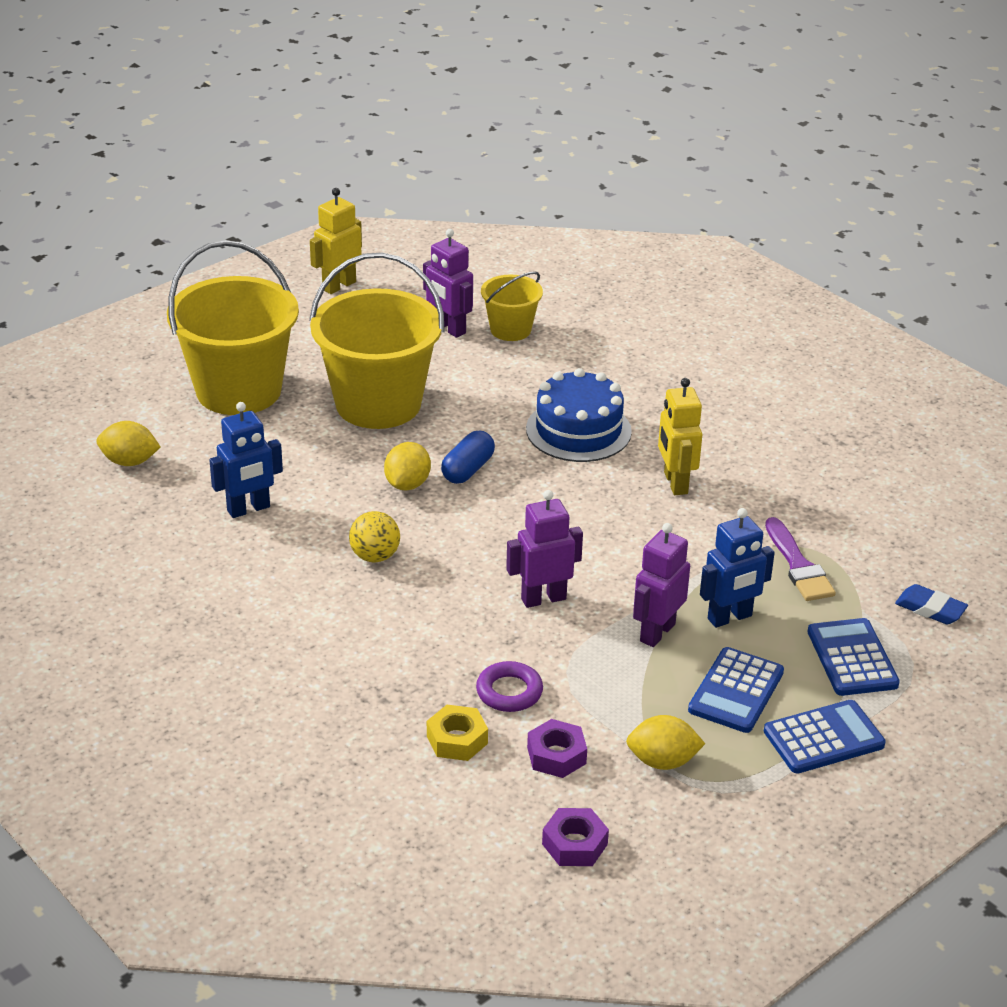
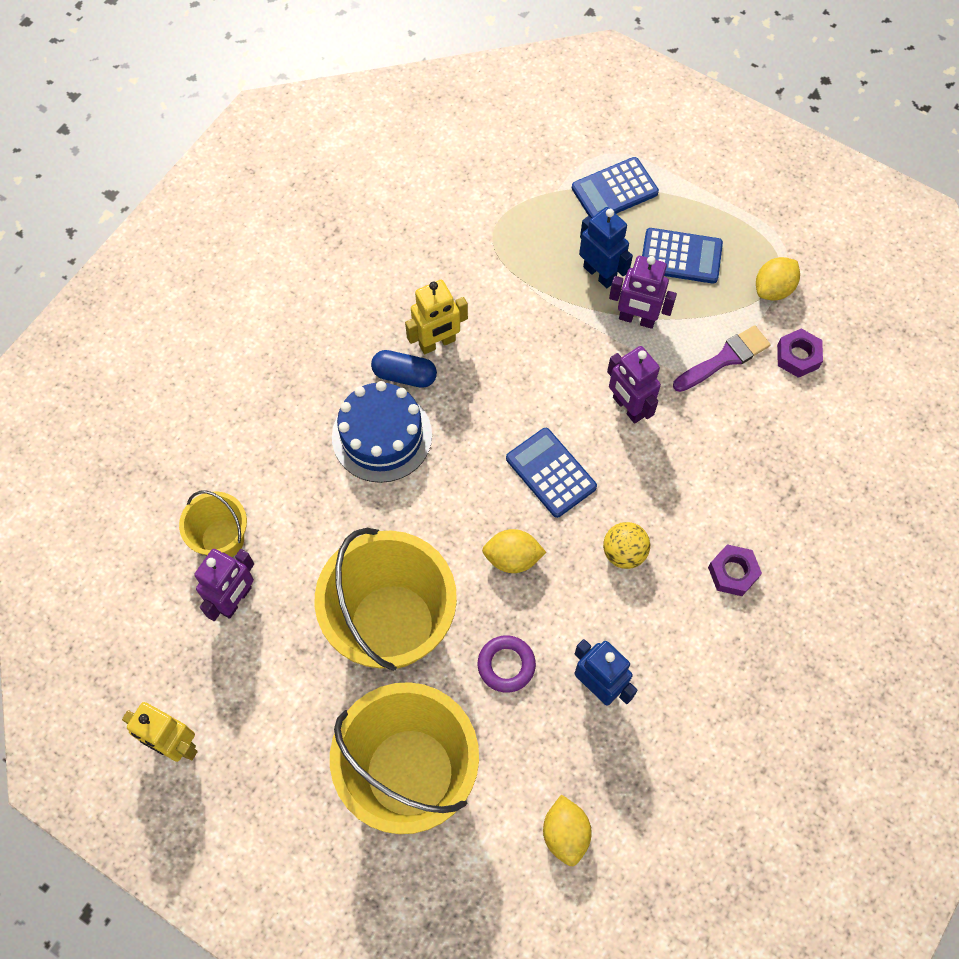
camera: 105 degrees left, 30 degrees up
yellow nut [427,705,488,761] -> none
blue capsule [441,431,495,484] -> blue capsule moved to [371,350,437,388]
purple ring [476,661,543,712] -> purple ring moved to [478,635,536,693]
purple nut [542,808,609,866] -> purple nut moved to [708,544,762,596]
yellow lemon [626,715,705,770] -> yellow lemon turned 60 degrees clockwise [756,257,800,301]
blue calculator [764,700,886,774] -> blue calculator moved to [506,428,597,518]
purple brush [765,517,836,601] -> purple brush moved to [673,325,771,392]
blue eraser [895,584,968,624] -> none

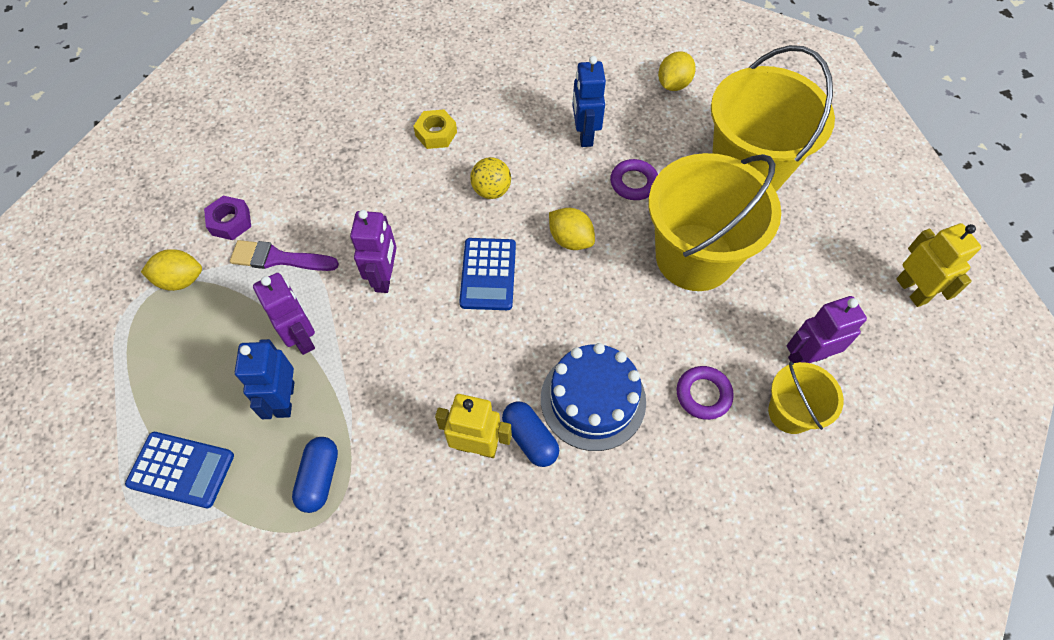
camera: 140 degrees left, 5 degrees down
blue calculator [642,228,723,284] -> none
purple nut [708,544,762,596] -> yellow nut [413,109,457,149]
none -> blue capsule [292,437,338,513]
none -> purple ring [677,366,734,420]

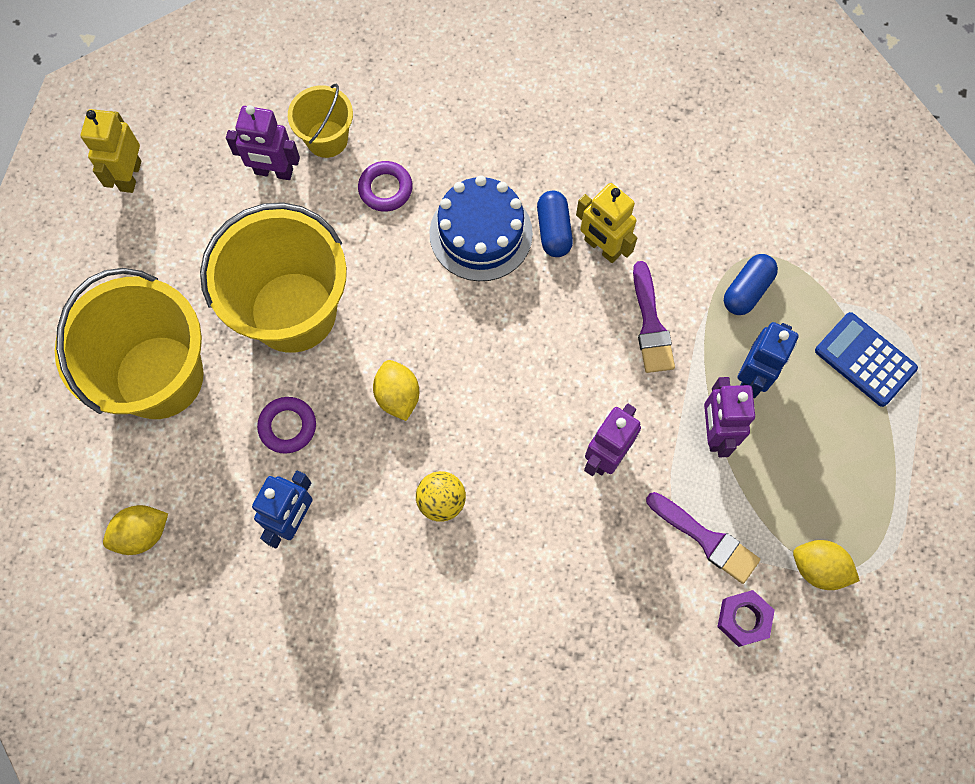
camera: 150 degrees left, 10 degrees up
yellow nut [413,109,457,149] -> none
blue calculator [459,238,516,310] -> none
none -> purple brush [633,261,675,373]

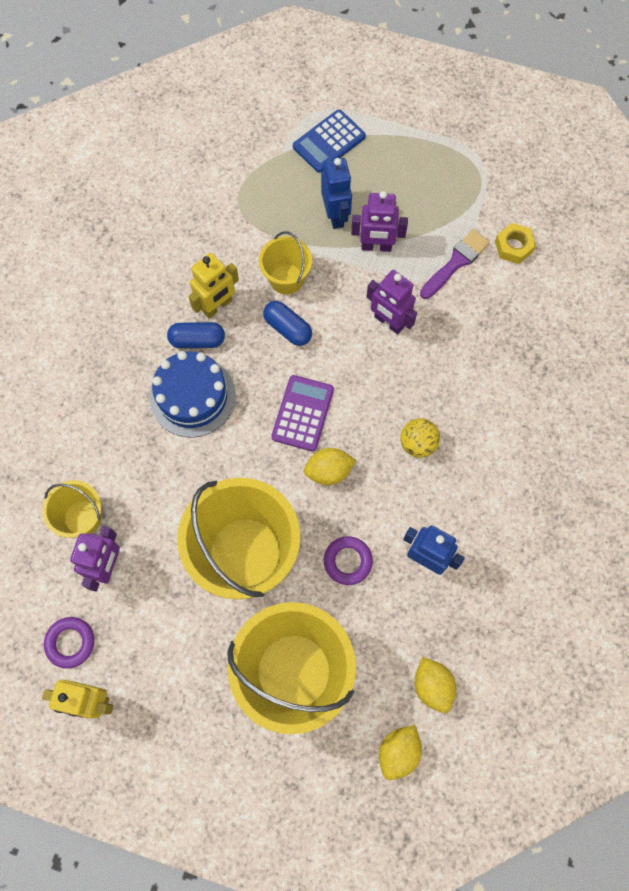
camera: 85 degrees left, 0 degrees up
purple ring [358,161,413,212] -> purple ring moved to [44,617,94,668]
purple brush [633,261,675,373] -> yellow bucket [259,231,312,295]
purple nut [717,590,775,647] -> yellow nut [495,223,536,264]
blue capsule [724,254,778,315] -> blue capsule moved to [263,301,312,346]
blue robot [738,322,799,398] -> blue robot turned 45 degrees clockwise [321,158,352,229]
yellow lemon [793,540,860,590] -> yellow lemon moved to [379,725,422,780]
none -> purple calculator [271,375,334,451]

